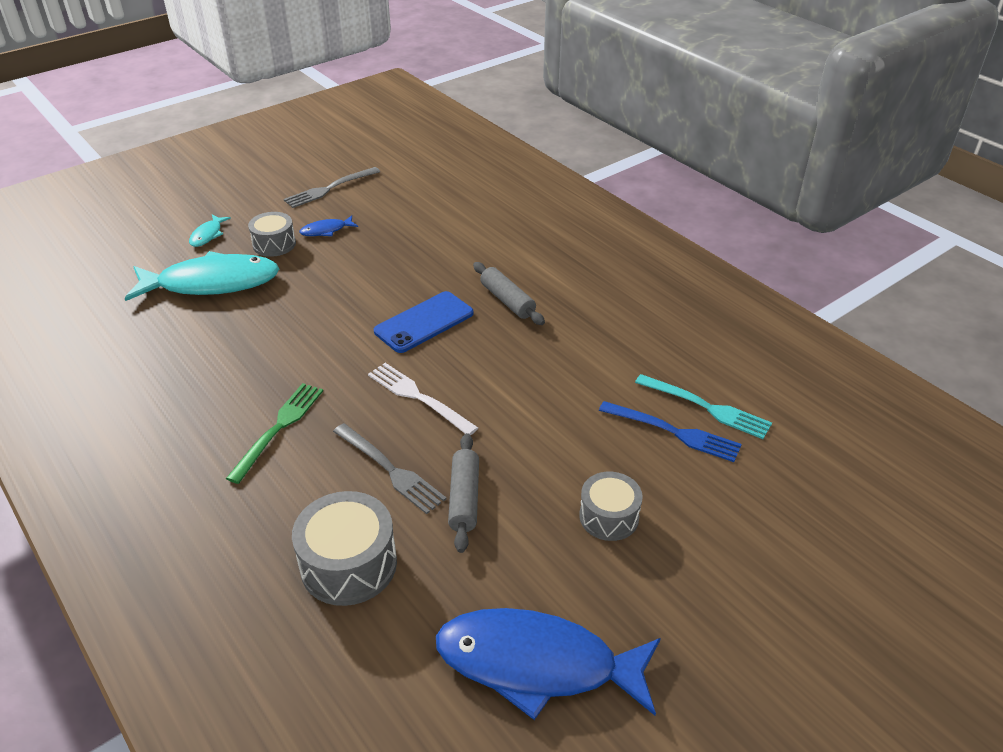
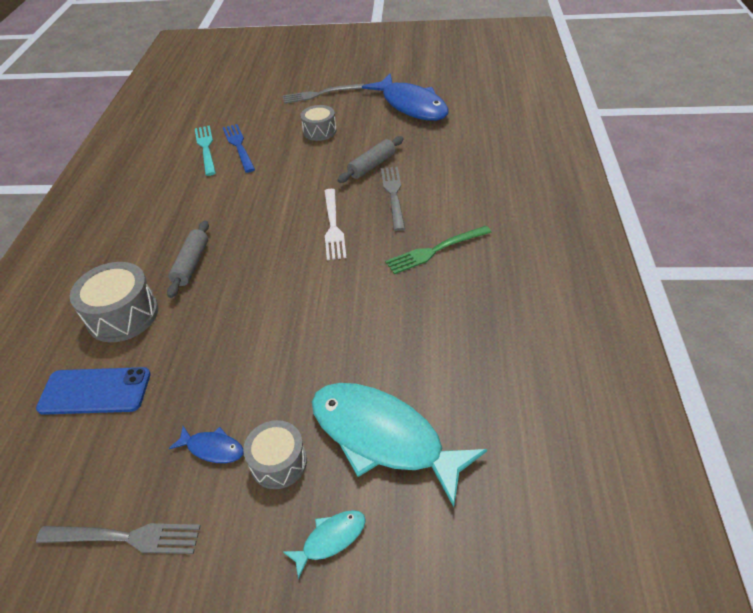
camera: 135 degrees left, 5 degrees up
grey drum [292,491,397,606] -> grey drum moved to [70,262,158,342]
blue phone [374,291,474,353] -> blue phone moved to [36,367,151,415]
none -> grey fork [283,84,364,104]

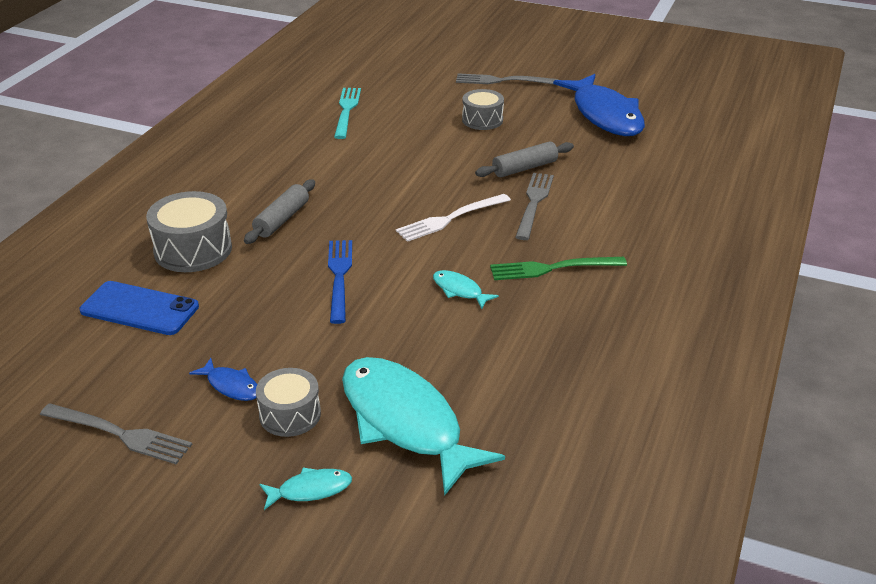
camera: 15 degrees right, 10 degrees down
blue fork [223,124,255,173] -> blue fork moved to [328,240,352,324]
white fork [324,189,347,260] -> white fork turned 45 degrees clockwise [396,194,511,242]
none -> turquoise fish [433,270,499,309]

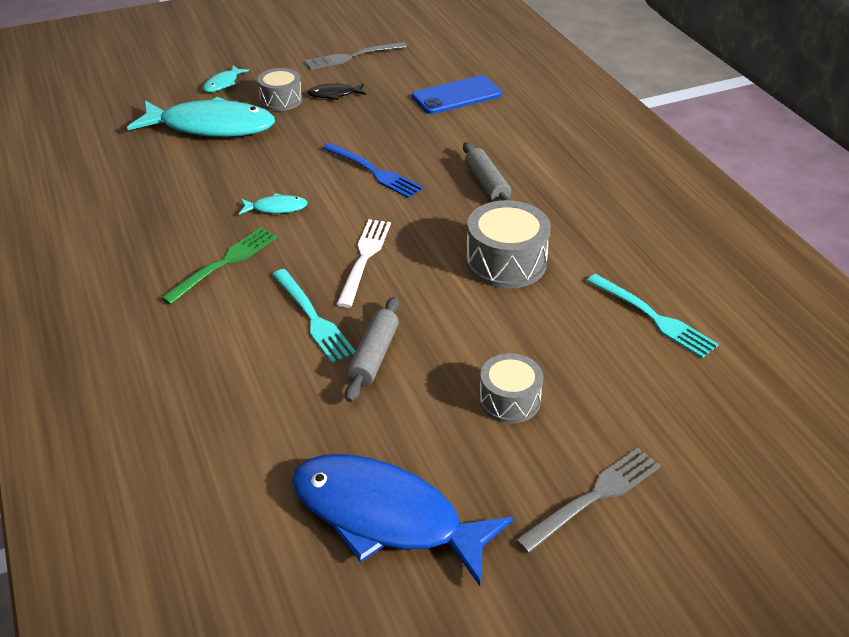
camera: 135 degrees right, 5 degrees up
grey drum [146,191,232,272] -> grey drum moved to [466,200,551,289]
blue fish [189,358,257,401] -> black fish [308,83,366,100]
grey fork [516,173,554,240] -> turquoise fork [272,269,356,364]

